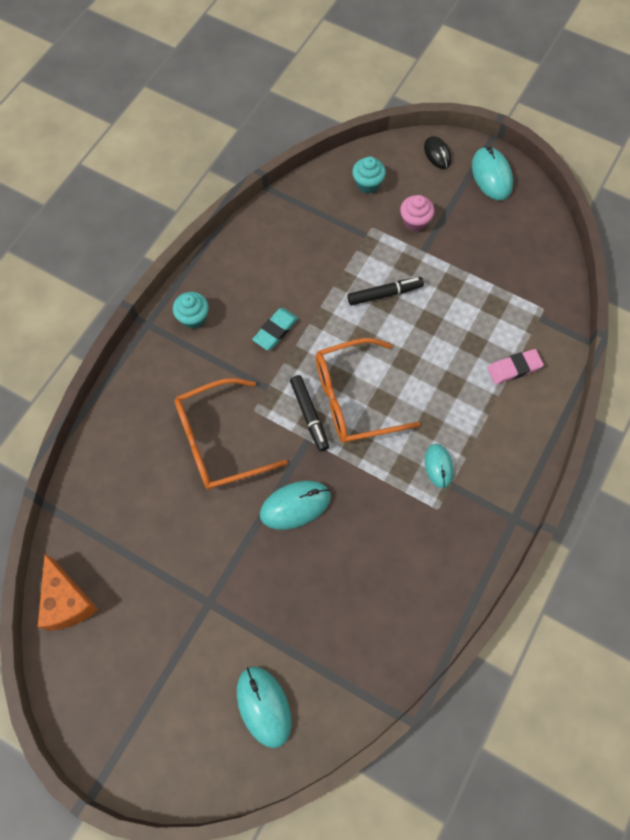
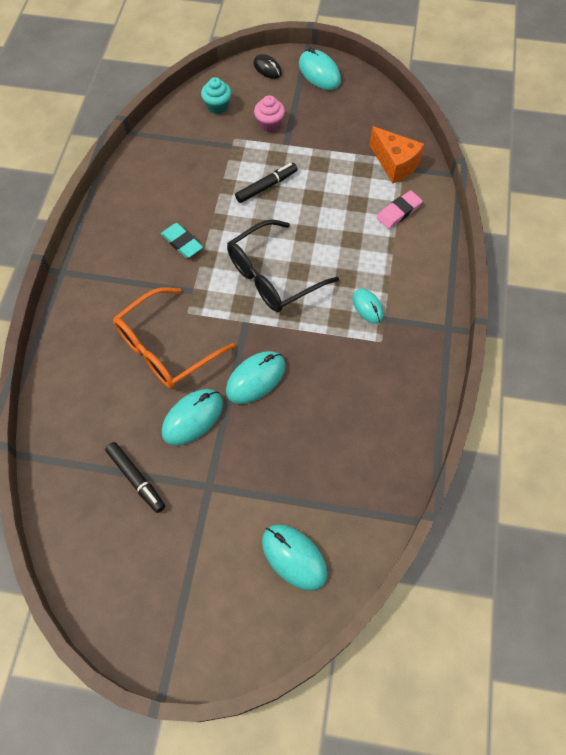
camera: 20 degrees left, 5 degrees down
orange cheese [38,554,99,631] -> orange cheese moved to [370,126,424,184]
turquoise cupcake [173,292,209,329] -> none
turquoise eraser [252,308,298,350] -> turquoise eraser turned 60 degrees counterclockwise [161,223,203,258]
black marker [290,375,329,451] -> black marker moved to [105,442,165,513]
orange glasses [316,338,421,443] -> black glasses [227,219,339,312]
none -> turquoise mouse [162,389,223,446]

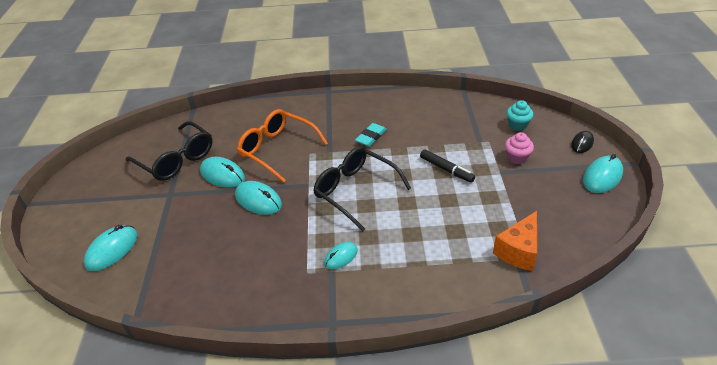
camera: 80 degrees right, 20 degrees down
black marker [105,442,165,513] -> black glasses [126,121,212,181]
pink eraser [377,191,423,229] -> none

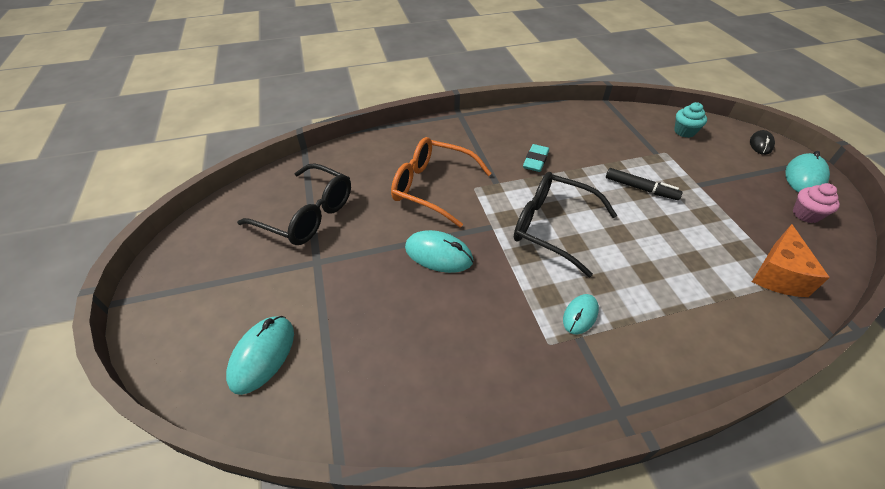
camera: 15 degrees left, 5 degrees up
turquoise mouse [200,157,245,188] -> none
pink cupcake [505,132,534,164] -> pink cupcake moved to [793,183,840,223]

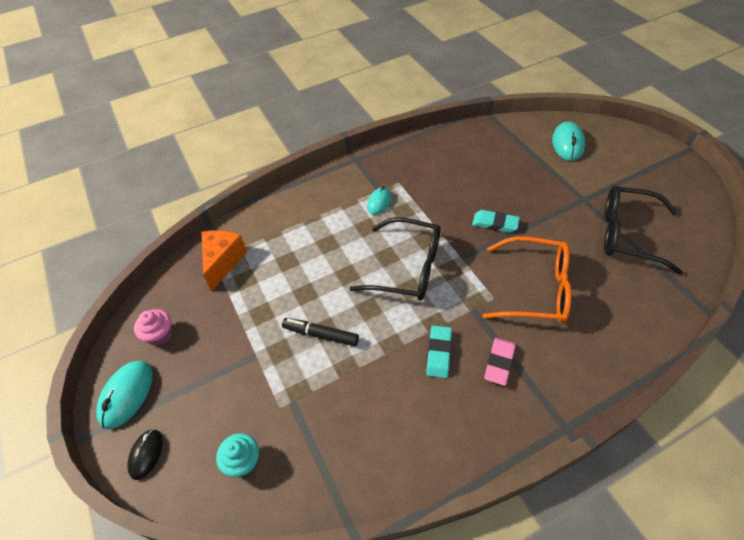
camera: 170 degrees right, 5 degrees up
turquoise mouse [405,230,473,273] -> turquoise eraser [472,210,520,233]
none -> pink eraser [484,338,516,386]

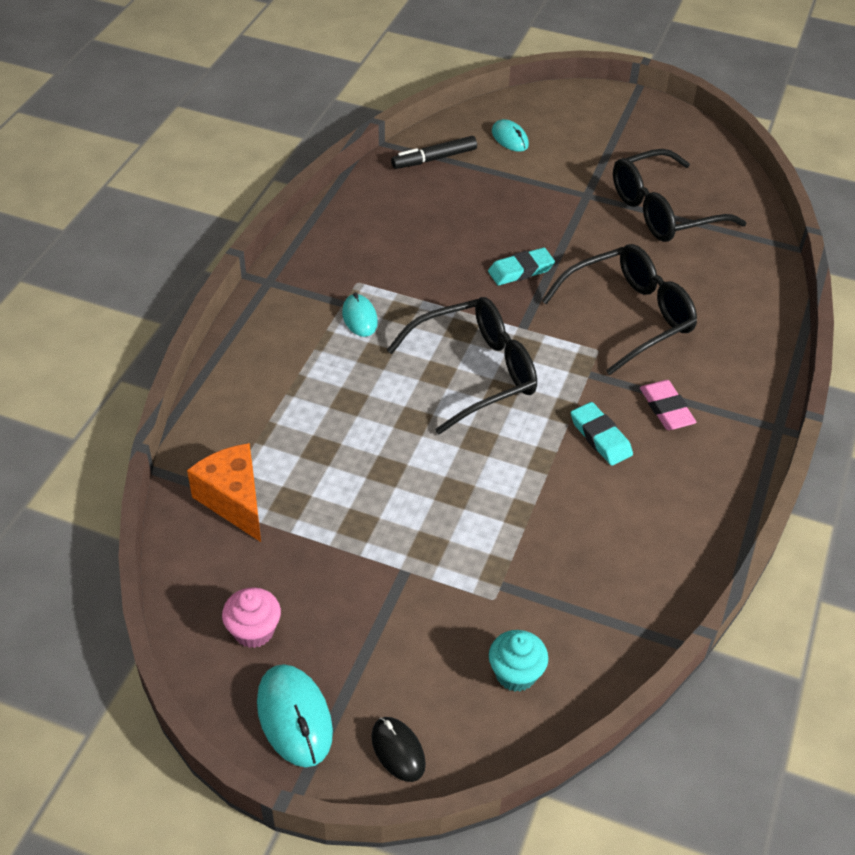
camera: 45 degrees left, 5 degrees down
black marker [282,318,359,346] -> black marker moved to [391,136,477,169]
orange glasses [483,236,572,323] -> black glasses [542,244,697,375]
turquoise mouse [552,121,585,161] -> turquoise mouse [492,119,529,152], size x0.64

